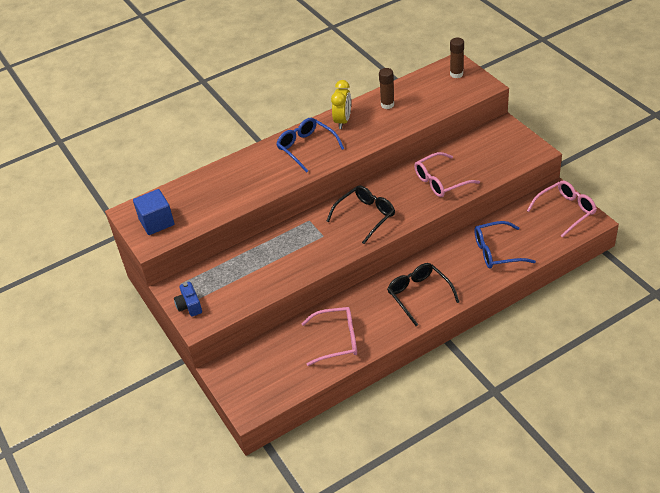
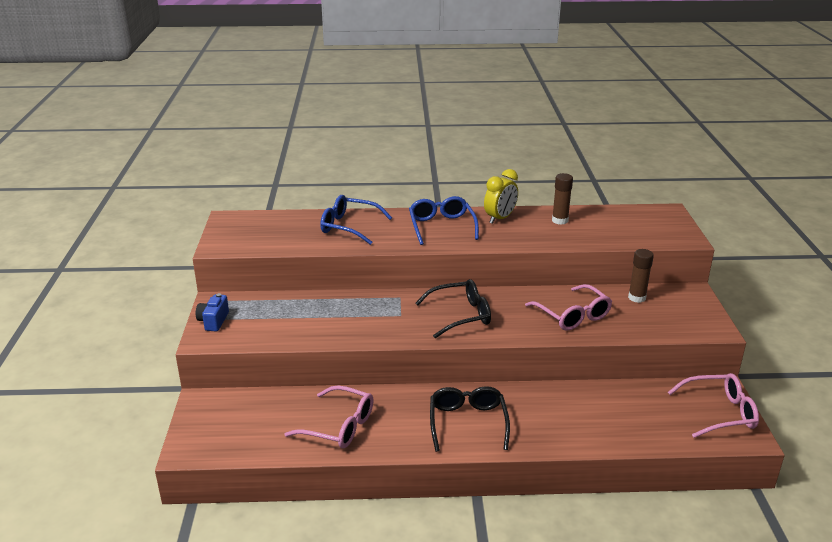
camera: 25 degrees right, 15 degrees down
blue cube [133,189,174,235] -> none
pink glasses [414,152,480,197] -> pink glasses turned 120 degrees counterclockwise [525,284,612,331]
brown glue stick [450,38,464,78] -> brown glue stick moved to [628,249,654,303]
blue glasses [474,221,536,269] -> blue glasses moved to [320,195,392,245]

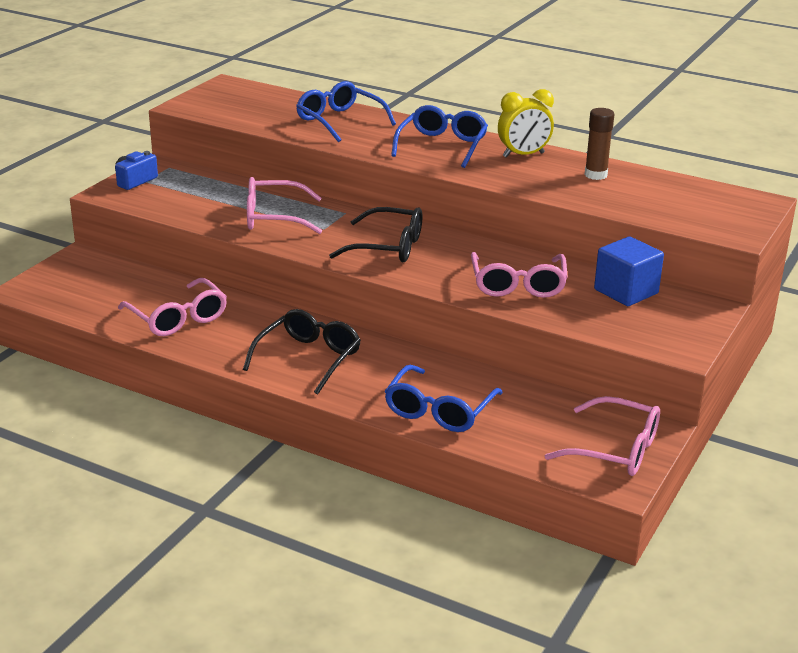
camera: 30 degrees right, 0 degrees up
brown glue stick [628,249,654,303] -> blue cube [594,236,664,306]
none -> pink glasses [247,177,322,234]
none -> blue glasses [385,365,503,432]

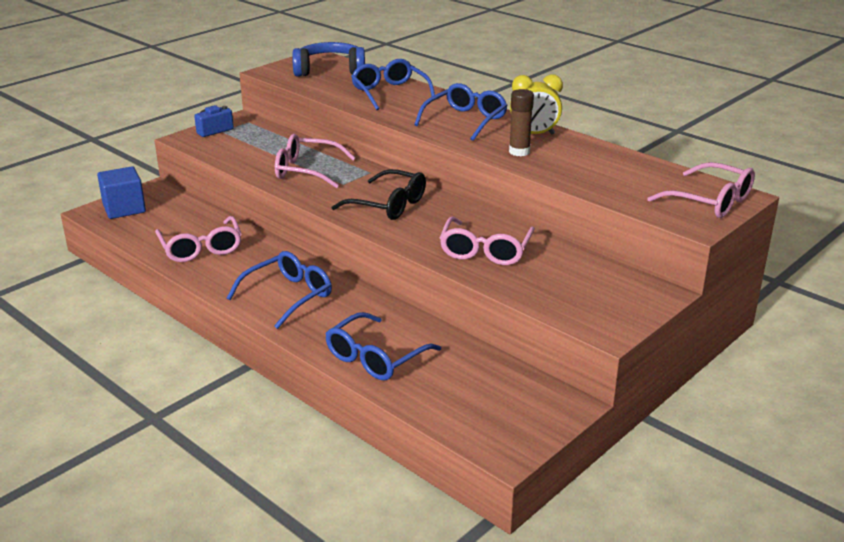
camera: 15 degrees right, 0 degrees up
black glasses [243,309,361,394] -> blue glasses [227,251,332,329]
pink glasses [545,396,660,476] -> pink glasses moved to [648,162,755,218]
brown glue stick [585,108,614,180] -> brown glue stick moved to [509,89,534,156]
blue cube [594,236,664,306] -> blue cube moved to [97,166,146,219]
none -> blue headphones [292,42,365,77]

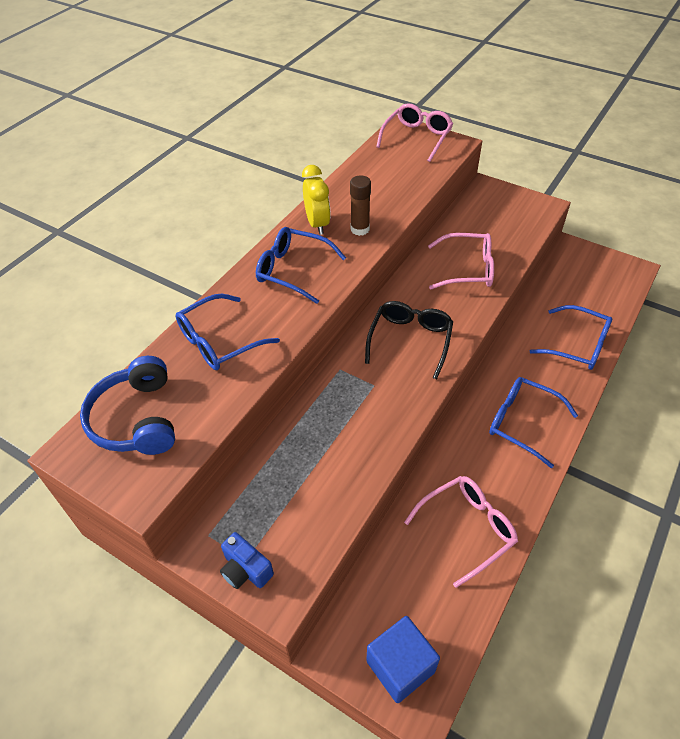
camera: 100 degrees left, 20 degrees up
pink glasses [275,134,355,188] -> none

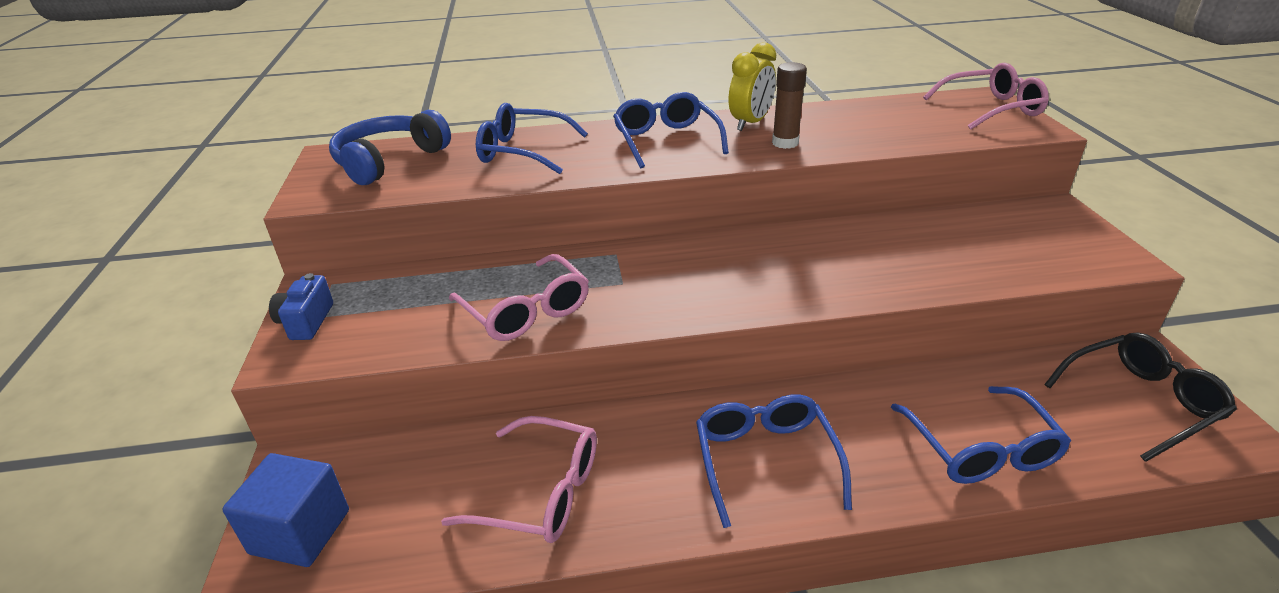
camera: 50 degrees right, 15 degrees down
black glasses [365,301,453,379] -> black glasses moved to [1044,333,1237,462]
pink glasses [428,233,494,290] -> pink glasses moved to [449,254,589,341]

